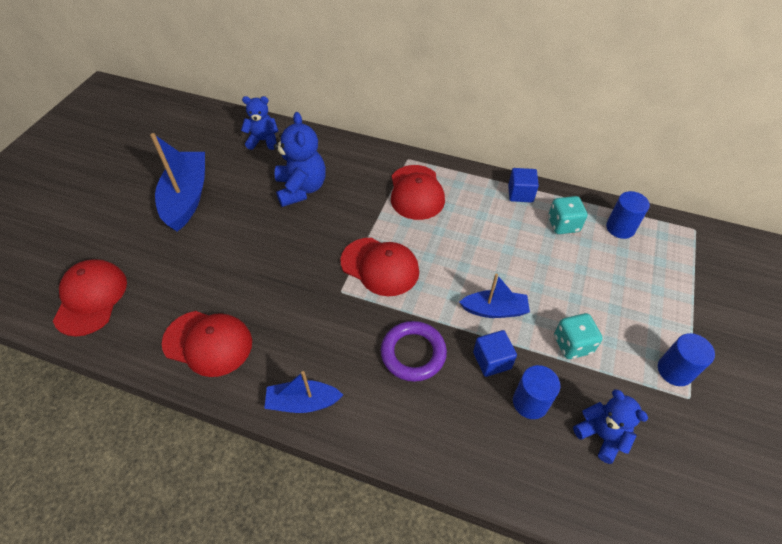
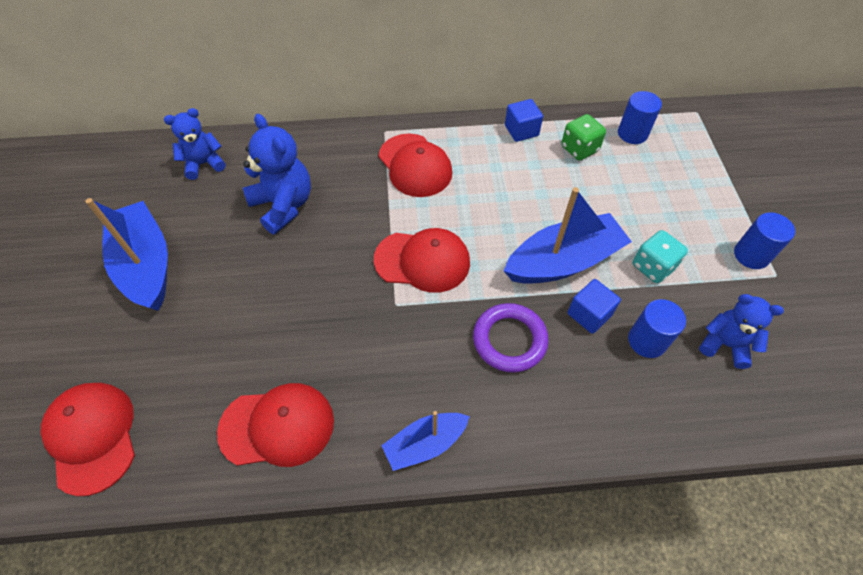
camera: 25 degrees left, 5 degrees up
blue boat [459,274,530,318] -> blue boat [504,187,632,284], size x1.72
turquoise dice [548,196,587,234] -> green dice [561,114,606,161]

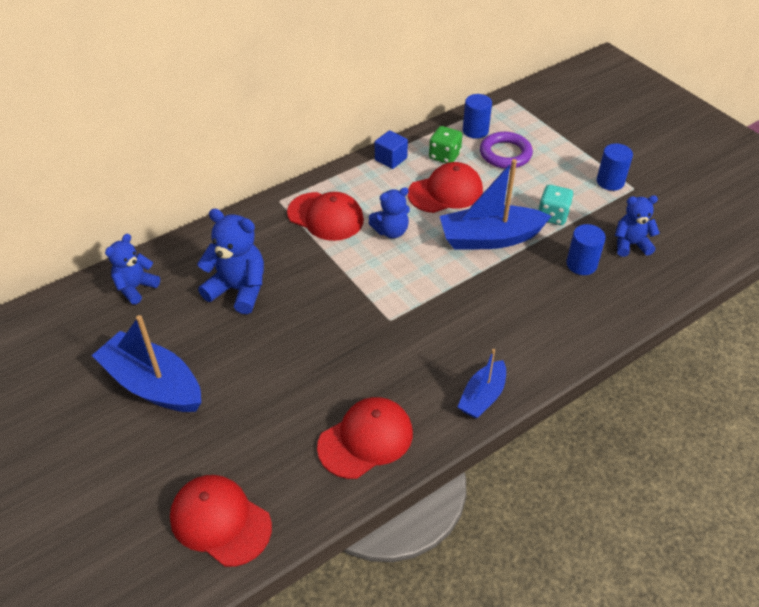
camera: 30 degrees left, 10 degrees down
red cap [374,228,470,293] -> red cap moved to [408,162,483,213]
purple ring [473,303,549,373] -> purple ring moved to [480,132,533,169]
blue boat [504,187,632,284] -> blue boat turned 135 degrees counterclockwise [440,159,551,250]
blue cube [567,279,621,334] -> none
none -> blue teddy bear [368,187,410,239]

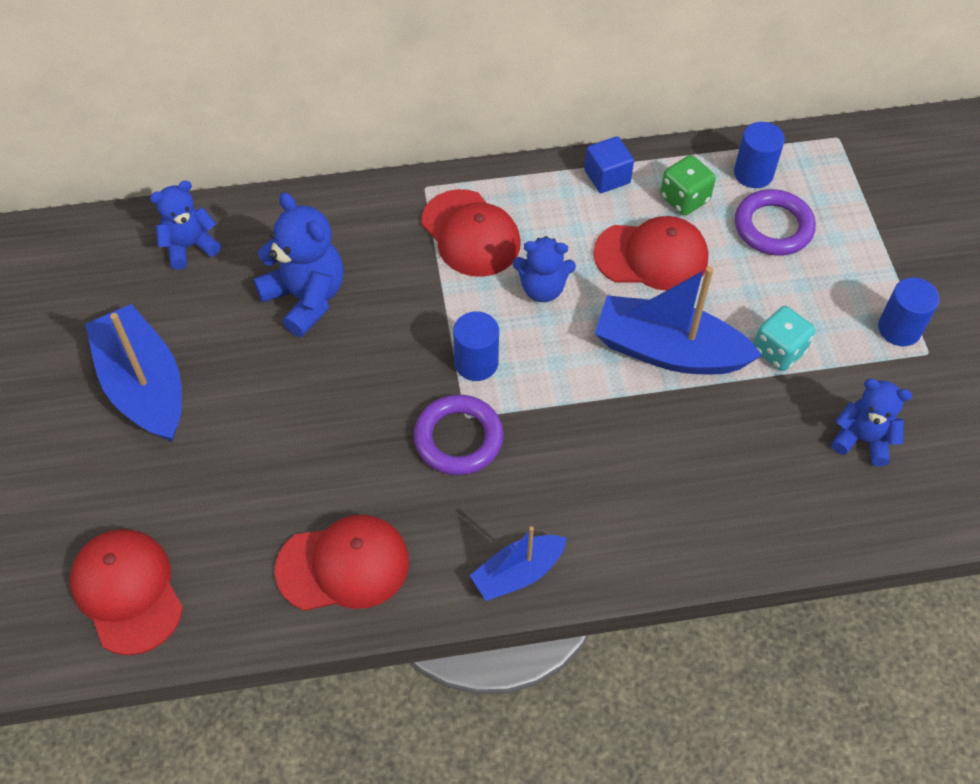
camera: 25 degrees right, 10 degrees up
blue cylinder [566,224,606,275] -> blue cylinder moved to [453,311,499,381]
none -> purple ring [414,395,504,475]

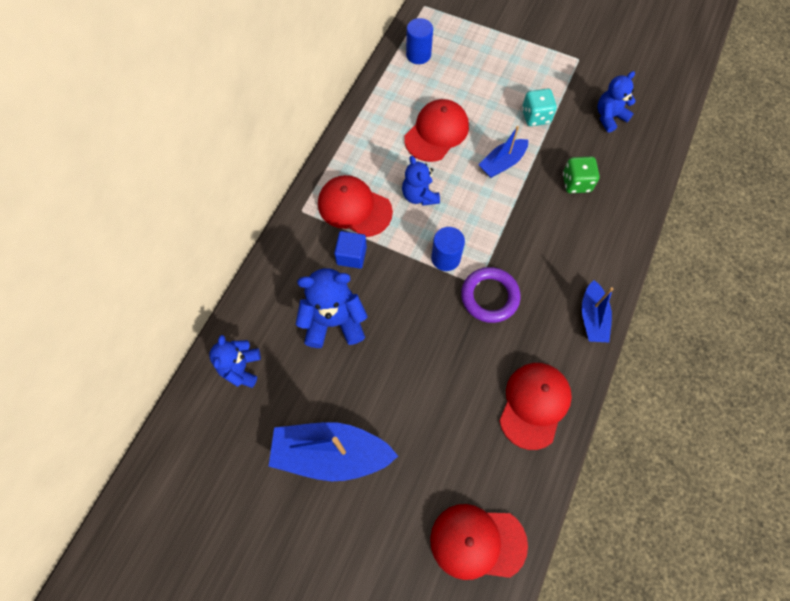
camera: 55 degrees left, 10 degrees up
red cap [421,189,521,277] -> red cap turned 150 degrees counterclockwise [318,175,393,237]
blue teddy bear [513,236,576,302] -> blue teddy bear turned 120 degrees clockwise [402,156,440,206]
blue cube [585,136,634,193] -> blue cube moved to [334,231,367,269]
blue boat [595,266,762,374] -> blue boat [479,126,528,178], size x0.58
green dice [660,155,716,215] -> green dice moved to [563,157,600,193]
purple ring [735,189,816,256] -> none
blue cylinder [878,277,940,346] -> none

